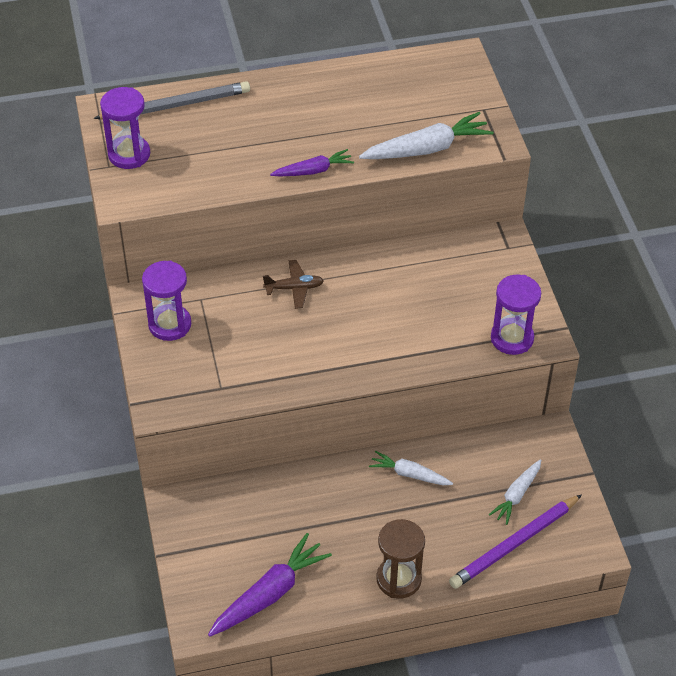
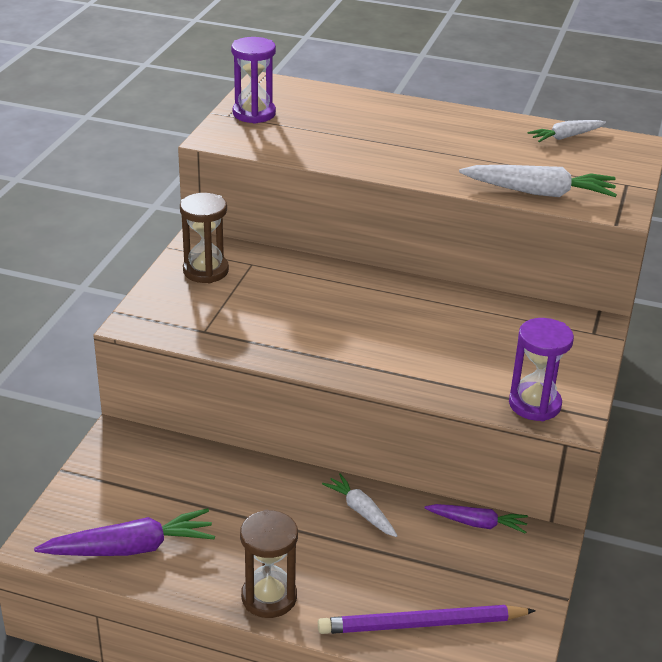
camera: 30 degrees right, 15 degrees down
grey pencil [93,81,250,119] -> none
purple hourglass [142,261,191,341] -> brown hourglass [180,193,229,283]
brown plane [263,260,324,309] -> none
purple carrot [270,149,354,176] -> purple carrot moved to [425,504,528,534]
white carrot [489,459,541,525] -> white carrot moved to [527,120,606,142]

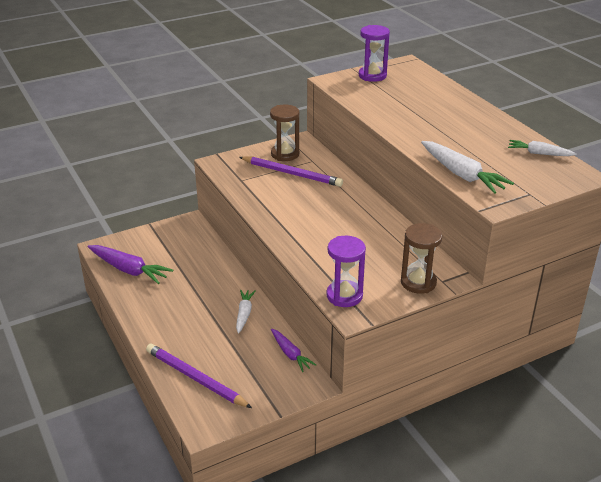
camera: 45 degrees right, 0 degrees up
brown hourglass [240,510,298,618] -> brown hourglass moved to [401,223,443,294]
none -> purple pencil [239,156,343,187]

